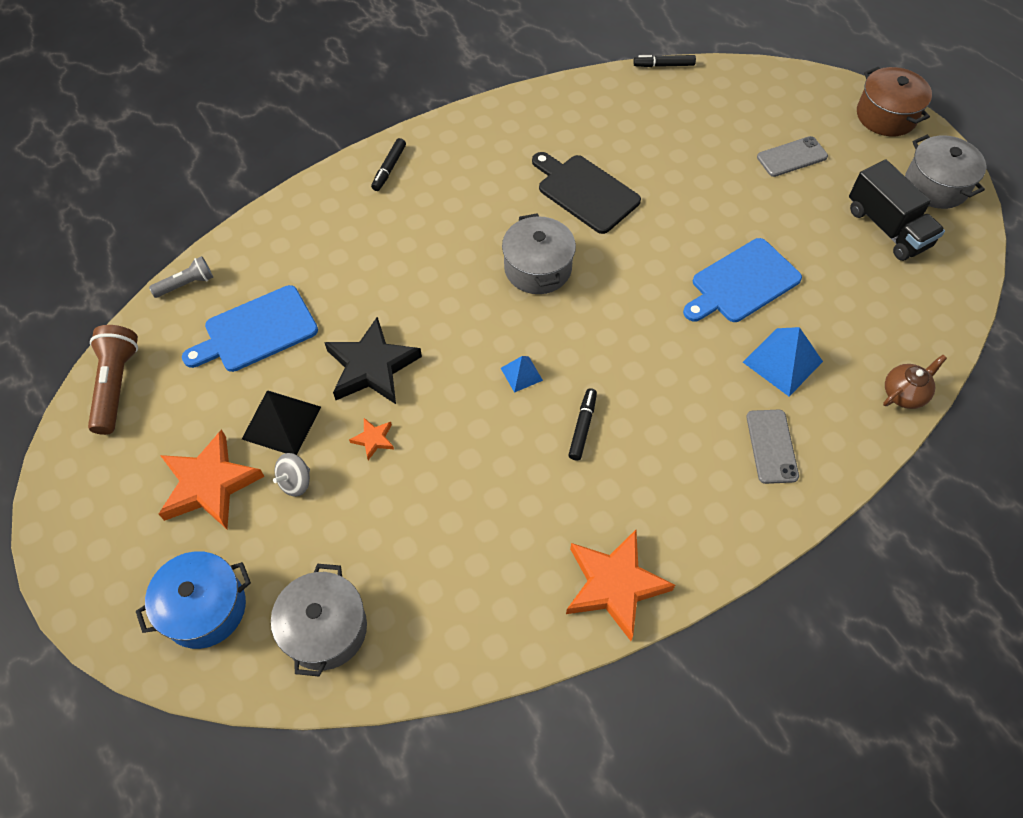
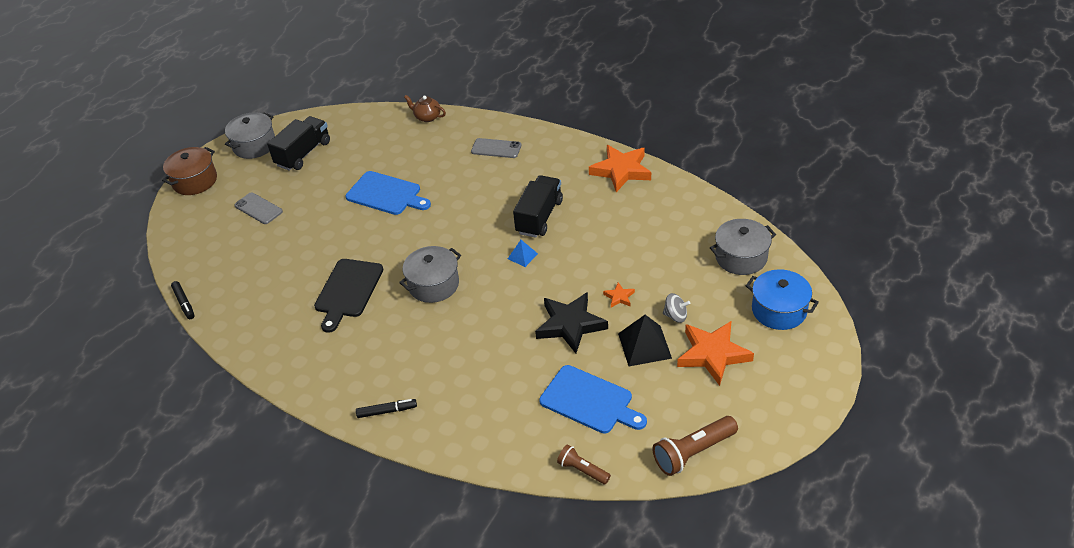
camera: 115 degrees left, 15 degrees down
grey flashlight [149,256,213,298] -> brown flashlight [557,444,611,484]
black marker [568,388,597,460] -> black truck [513,175,563,238]
blue pyramid [743,327,823,397] -> none
grey phone [746,410,799,484] -> grey phone turned 45 degrees clockwise [471,138,521,158]

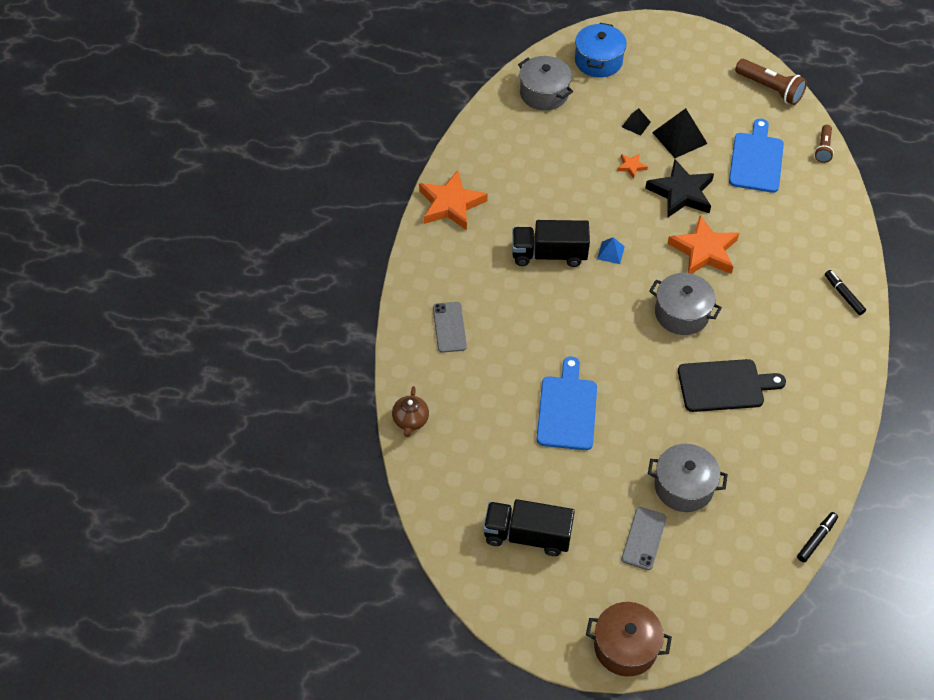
camera: 115 degrees left, 10 degrees up
grey pot [225,112,275,159] -> grey pot moved to [648,444,728,512]
grey spinning top [663,293,690,323] -> black pyramid [622,108,651,136]
orange star [677,321,754,386] -> orange star moved to [668,215,739,274]

